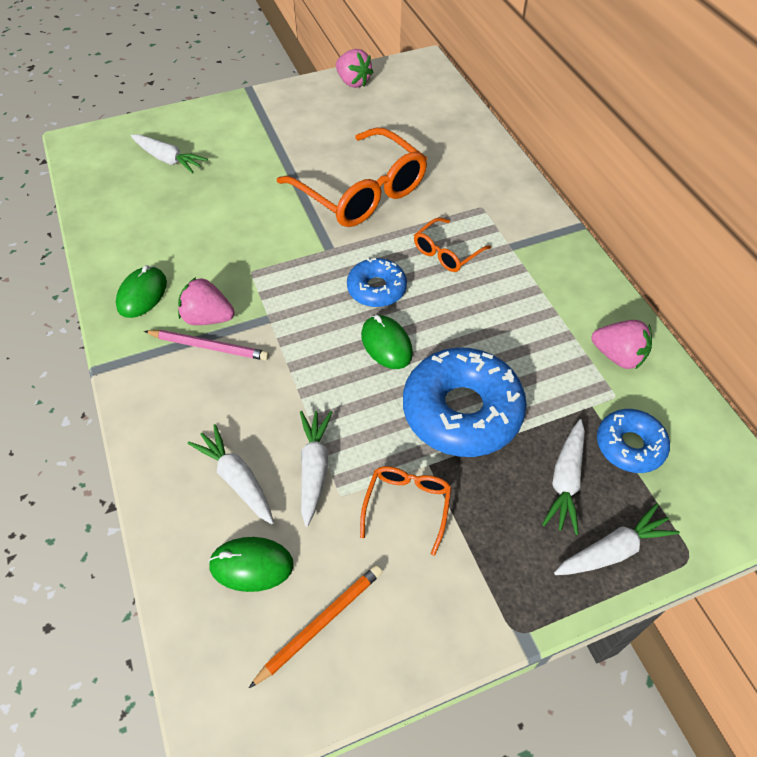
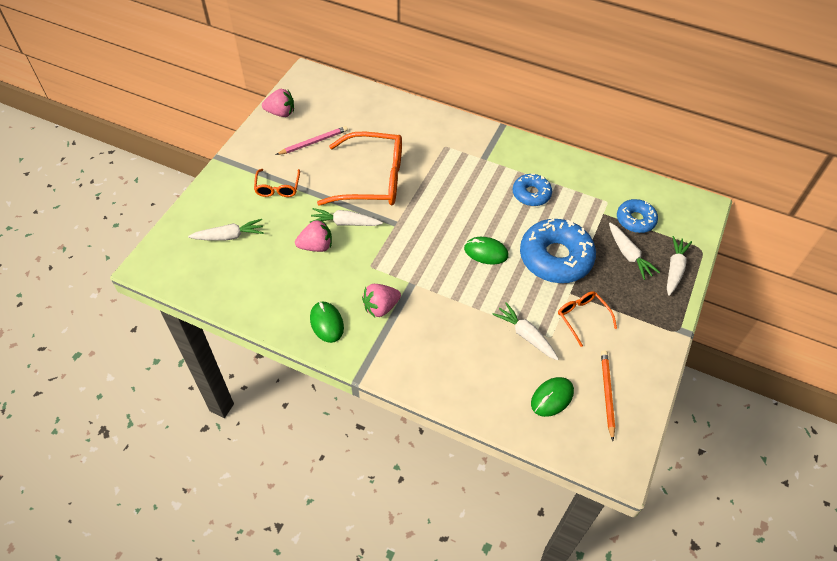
camera: 45 degrees left, 0 degrees up
pink pencil [144,330,269,361] -> pink pencil moved to [276,126,348,155]
white carrot [187,424,274,524] -> white carrot moved to [310,208,383,226]
blue donut [347,258,407,307] -> blue donut moved to [513,174,552,206]
orange glasses [414,217,491,272] -> orange glasses moved to [254,169,300,197]
pink strawberry [591,320,652,370] -> pink strawberry moved to [295,220,332,252]

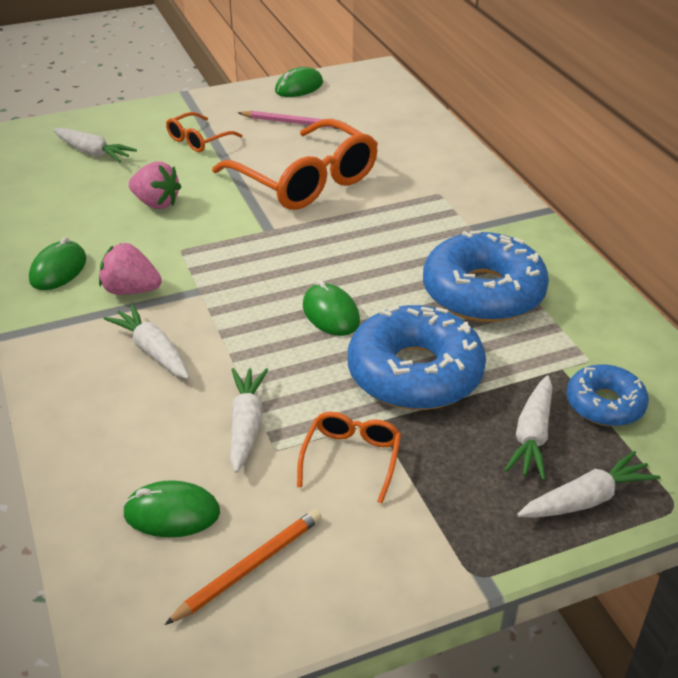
camera: 45 degrees right, 15 degrees down
pink strawberry [262,89,294,117] -> green mouse [275,67,323,97]
white carrot [310,208,383,226] -> white carrot moved to [103,304,189,379]
blue donut [513,174,552,206] -> blue donut [423,230,549,322], size x1.78

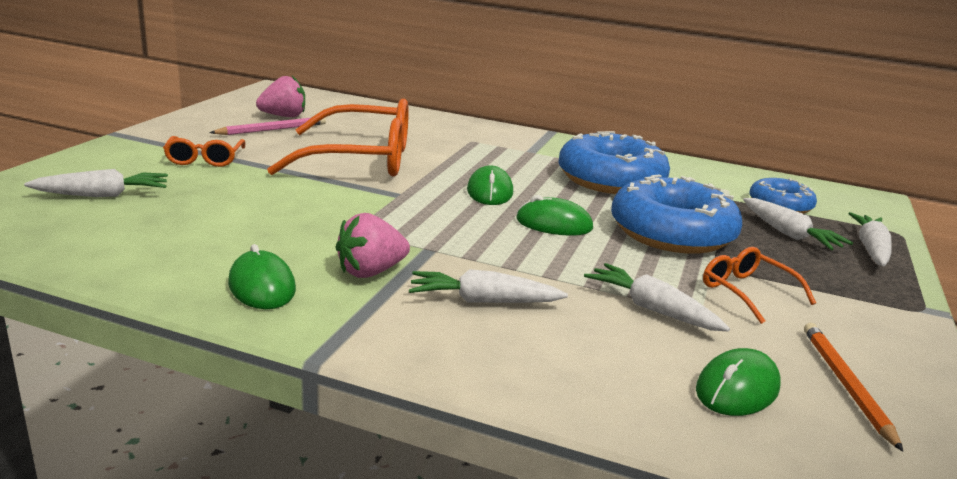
camera: 50 degrees left, 15 degrees down
pink strawberry [129,162,181,209] -> pink strawberry moved to [256,76,305,117]
green mouse [275,67,323,97] -> green mouse moved to [467,165,513,205]

